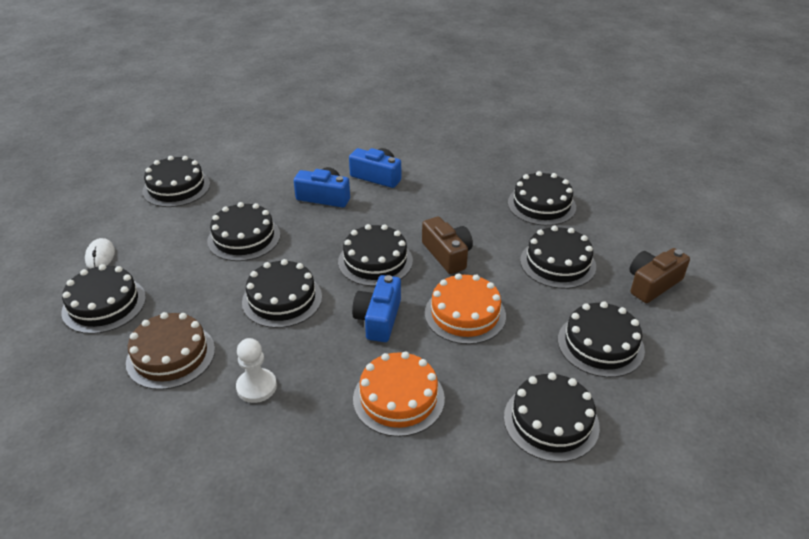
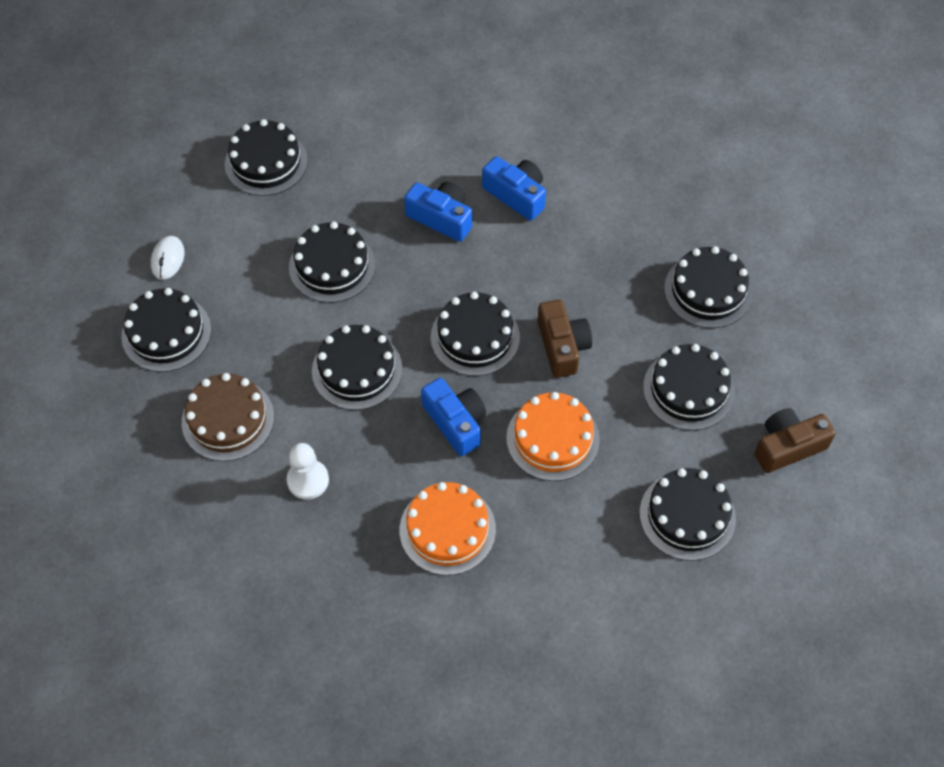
camera: 15 degrees right, 20 degrees up
blue camera [352,275,401,342] -> blue camera turned 120 degrees clockwise [421,378,486,456]
black cake [504,372,600,462] -> none

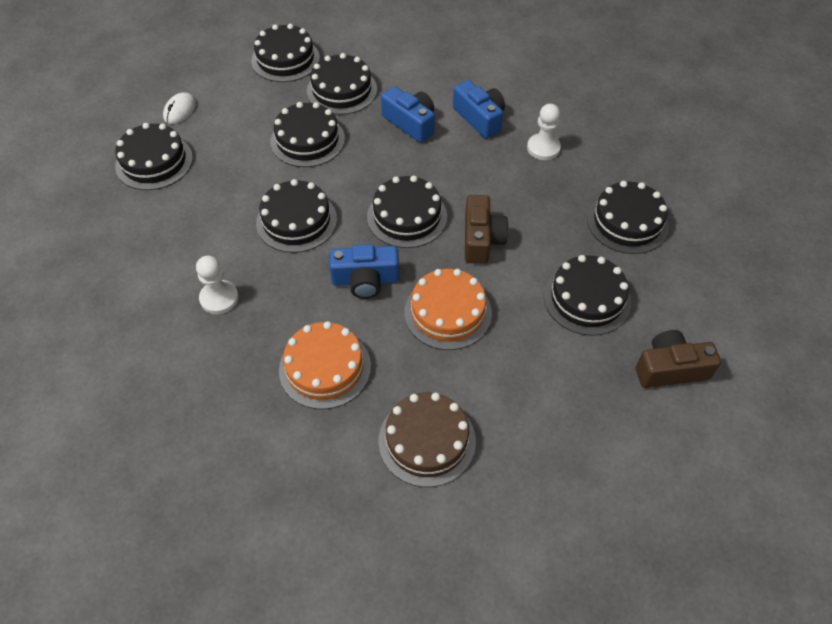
camera: 15 degrees right, 5 degrees down
brown cake [182,373,274,461] -> brown cake moved to [378,392,476,487]
blue camera [421,378,486,456] -> blue camera turned 105 degrees clockwise [329,244,399,299]
black cake [640,468,736,561] -> black cake moved to [307,53,377,115]
none -> white pawn [527,103,561,160]

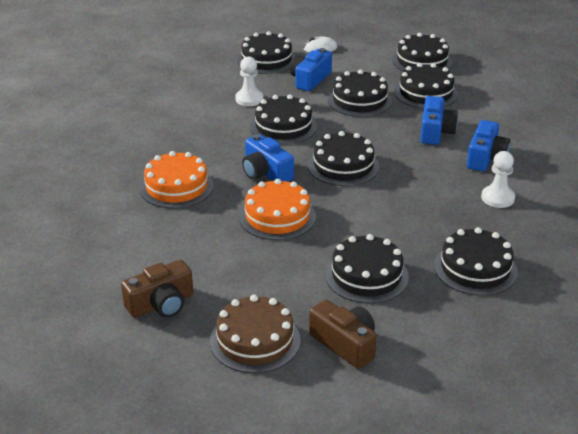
camera: 55 degrees right, 20 degrees down
white pawn [196,256,239,314] -> white pawn moved to [235,57,264,106]
brown cake [378,392,476,487] -> brown cake moved to [210,295,301,373]
brown camera [465,195,509,264] -> brown camera moved to [121,260,193,318]
none -> blue camera [290,48,332,91]

